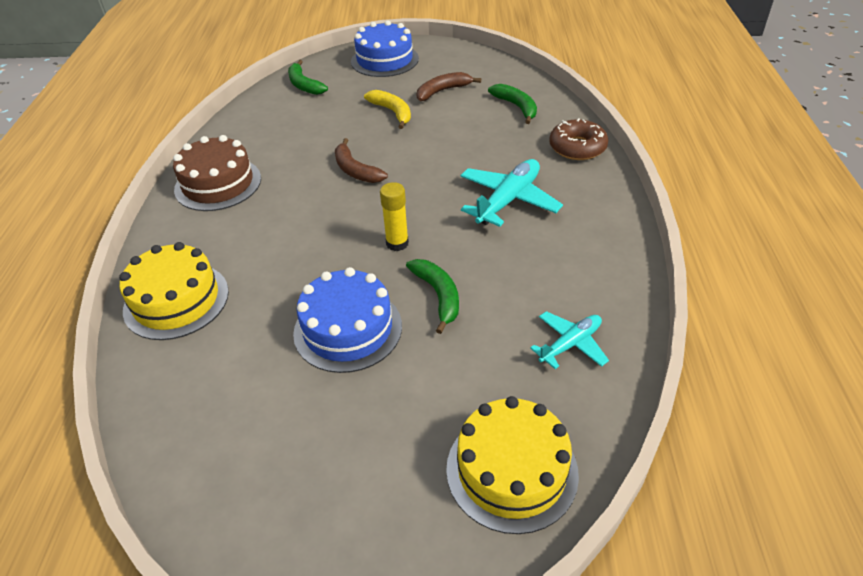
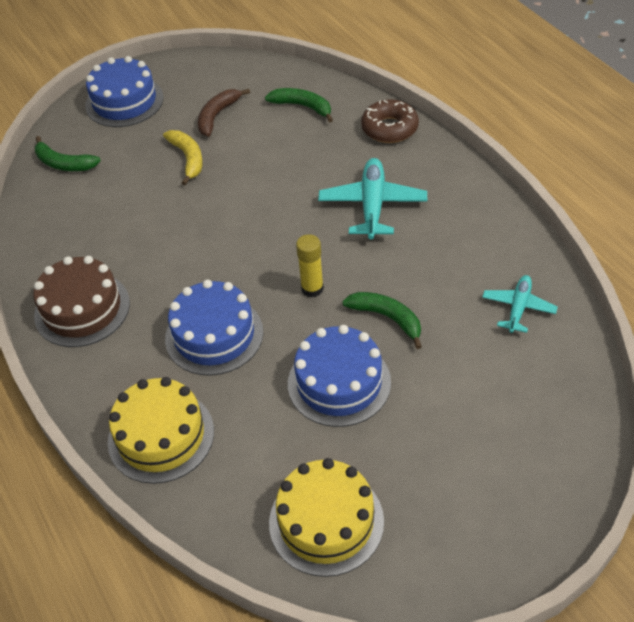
camera: 30 degrees left, 5 degrees up
brown banana [335,138,388,183] -> none
yellow banana [364,90,411,129] -> yellow banana turned 45 degrees clockwise [163,130,203,185]
yellow cake [446,396,579,534] -> yellow cake moved to [269,458,384,577]
none -> blue cake [165,280,263,376]

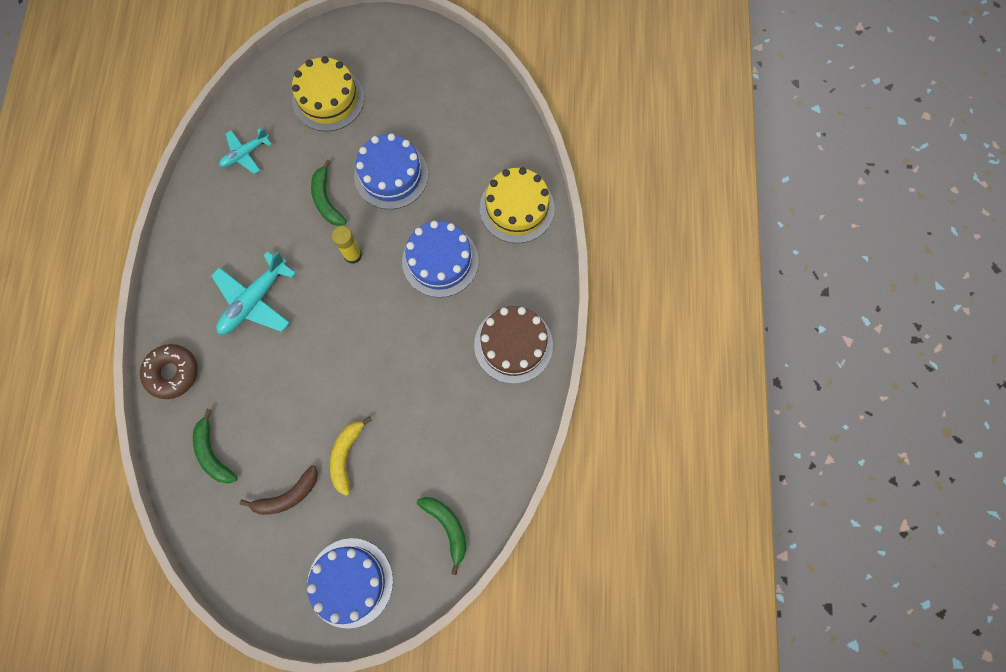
camera: 150 degrees left, 25 degrees up
yellow cake [269,458,384,577] -> yellow cake moved to [292,56,364,132]

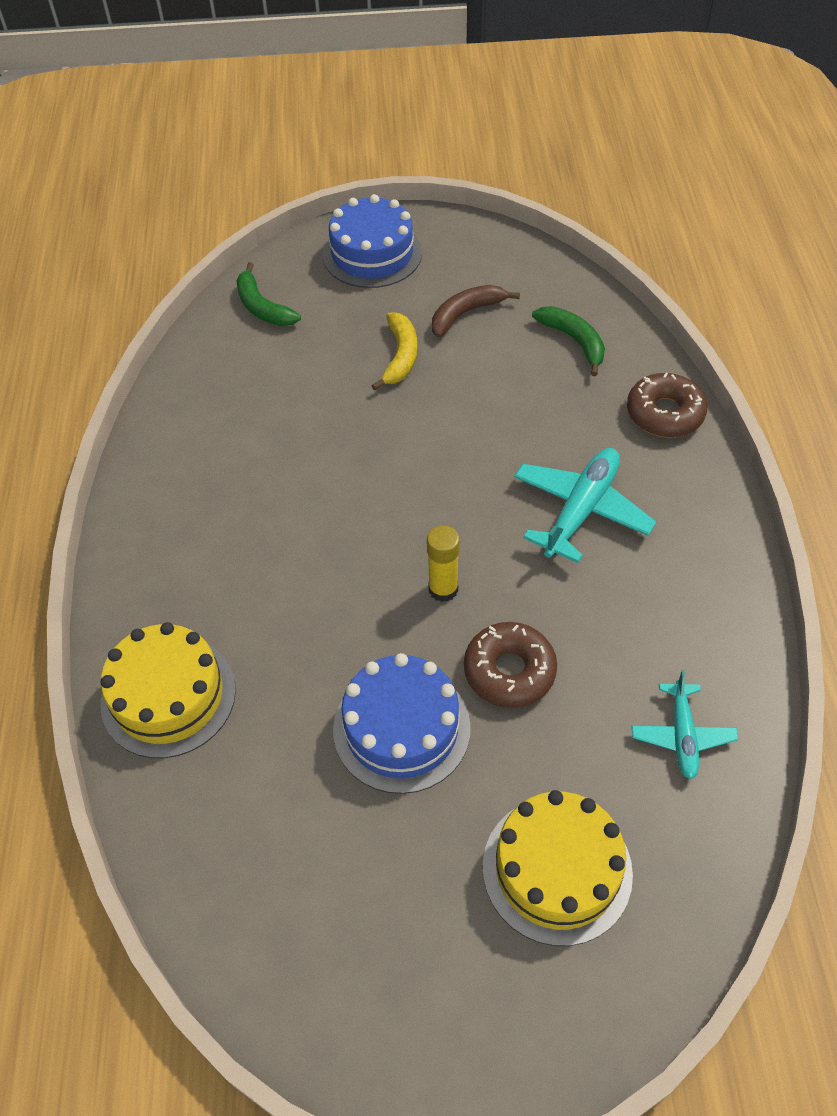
camera: 175 degrees right, 20 degrees down
turquoise plane [219,128,272,174] -> turquoise plane turned 135 degrees clockwise [631,670,739,780]
green banana [311,159,347,226] -> brown donut [464,622,557,708]
blue cake [402,221,479,298] -> none
brown cake [474,306,553,384] -> none

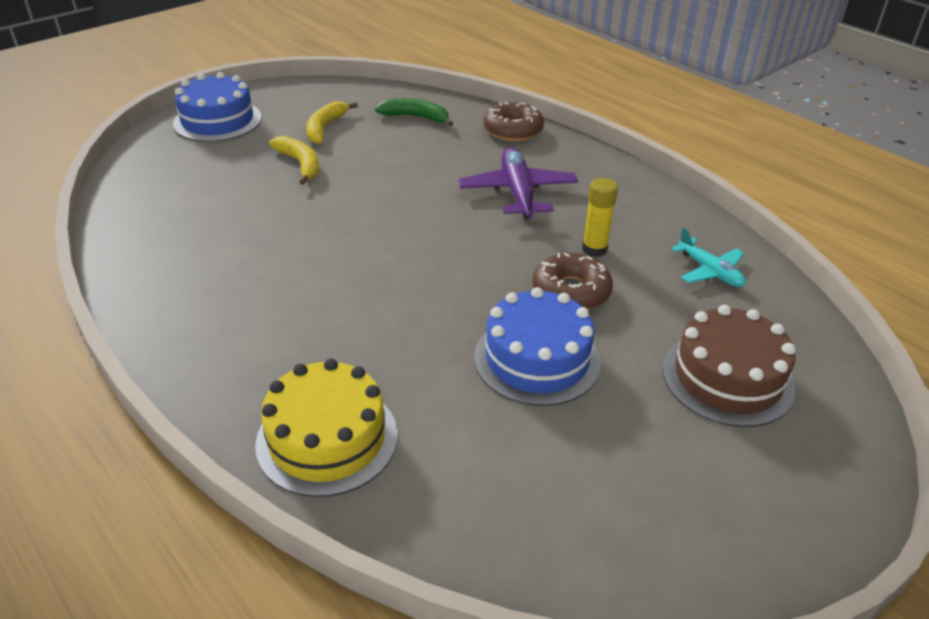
camera: 40 degrees left, 15 degrees down
green banana [236,262,301,326] -> none
yellow glue stick [427,525,460,602] -> yellow glue stick moved to [582,178,618,257]
brown banana [432,285,520,337] -> yellow banana [306,102,358,144]
yellow cake [483,790,633,946] -> brown cake [662,305,796,427]
turquoise plane [514,448,656,563] -> purple plane [458,147,578,220]

